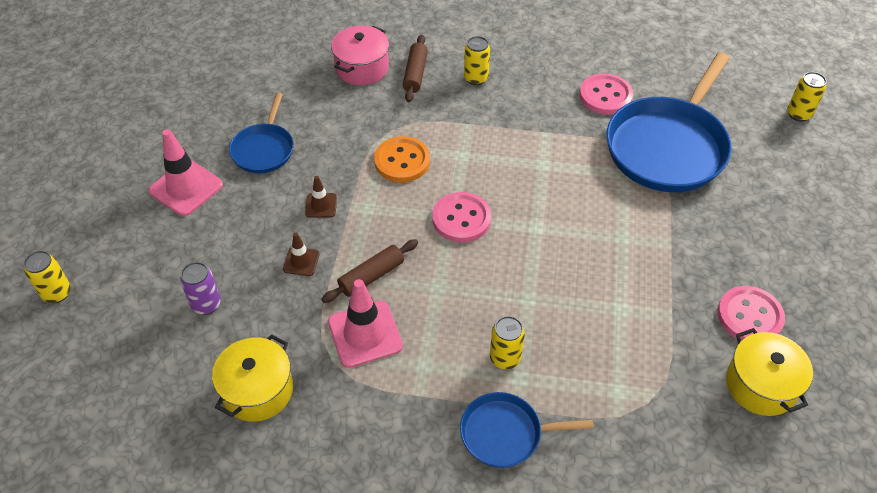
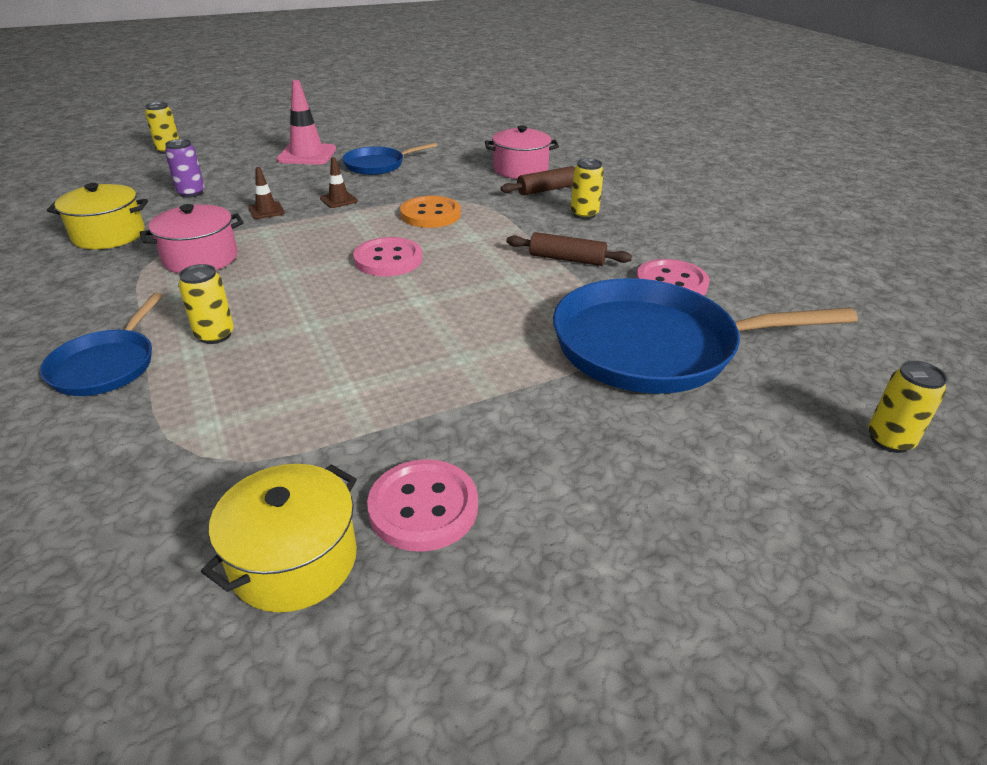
camera: 55 degrees right, 15 degrees down
brown rolling pin [321,239,418,303] -> brown rolling pin moved to [506,232,632,266]
pink traffic cone [328,279,403,368] -> pink pot [140,204,243,274]
blue pan [460,392,593,468] -> blue pan turned 135 degrees counterclockwise [40,293,163,396]

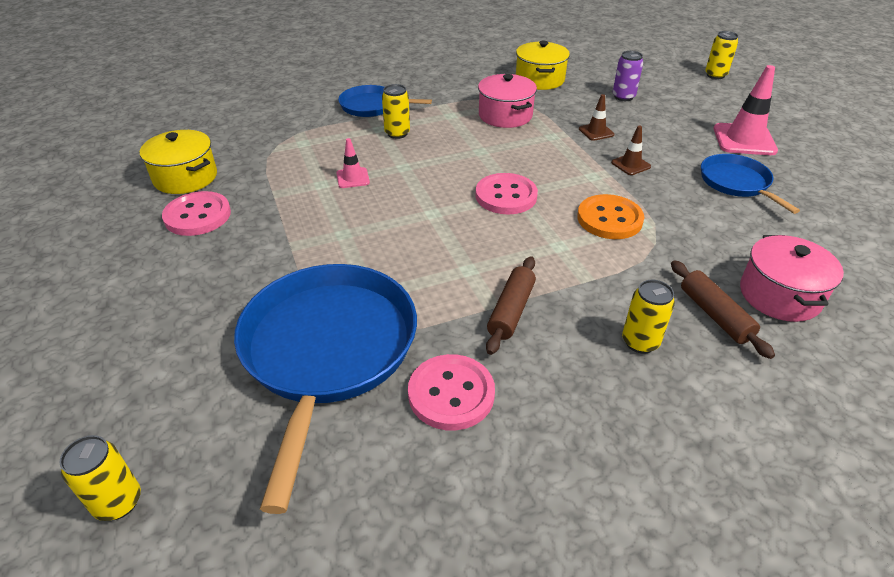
camera: 95 degrees right, 5 degrees up
none -> pink traffic cone [336,138,370,188]

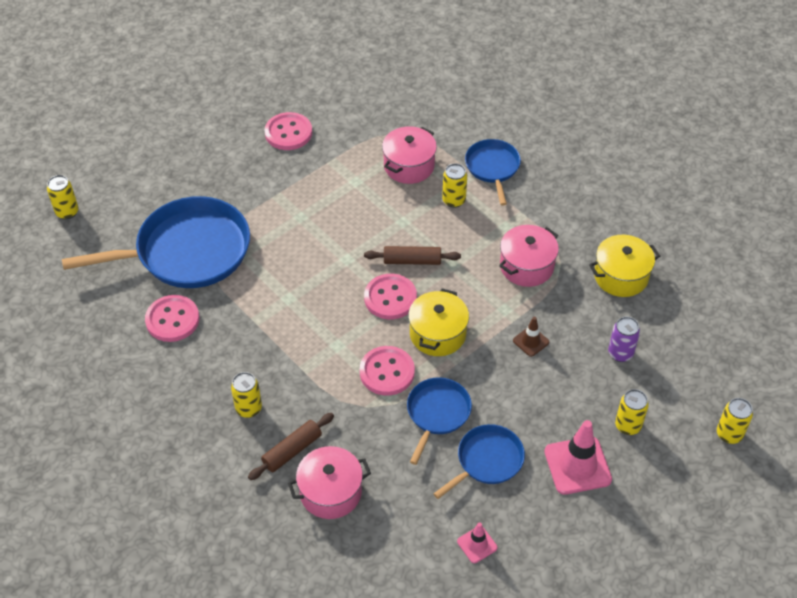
camera: 70 degrees right, 10 degrees up
yellow pot [139,130,217,194] -> yellow pot moved to [408,289,469,356]
pink traffic cone [336,138,370,188] -> pink traffic cone moved to [457,522,498,563]
brown rolling pin [486,256,536,355] -> brown rolling pin moved to [364,246,461,265]
orange button [577,194,644,239] -> pink button [360,346,415,396]
brown traffic cone [611,126,651,175] -> none
none -> pink pot [382,126,437,184]
none -> blue pan [407,377,472,465]
none -> yellow can [615,389,649,435]

